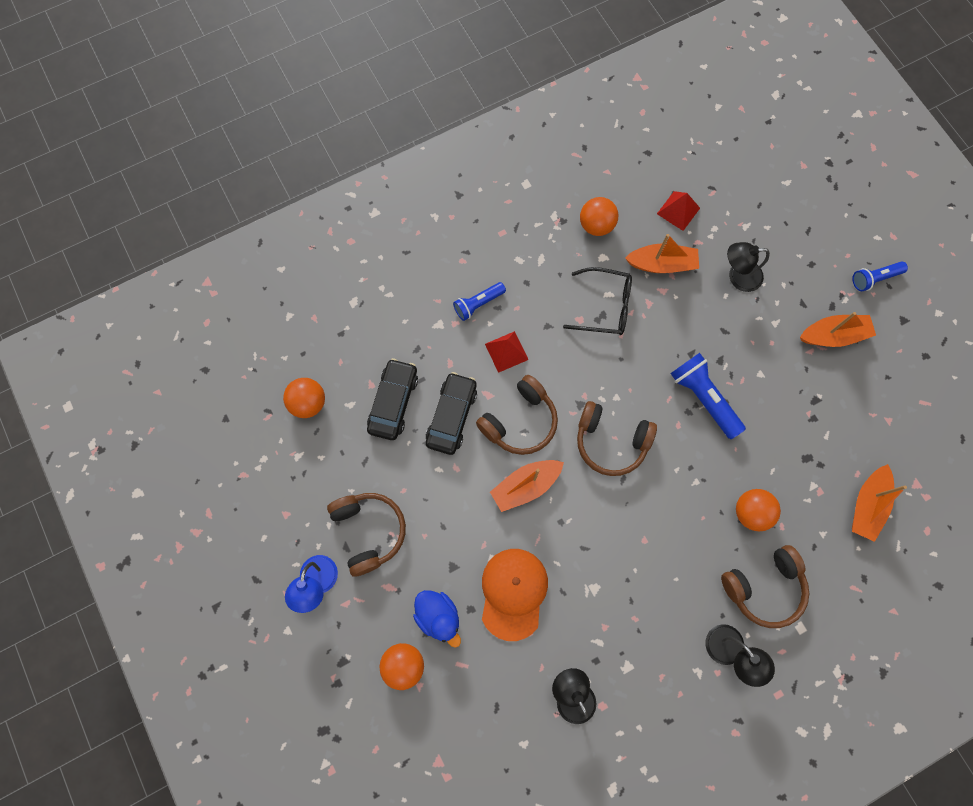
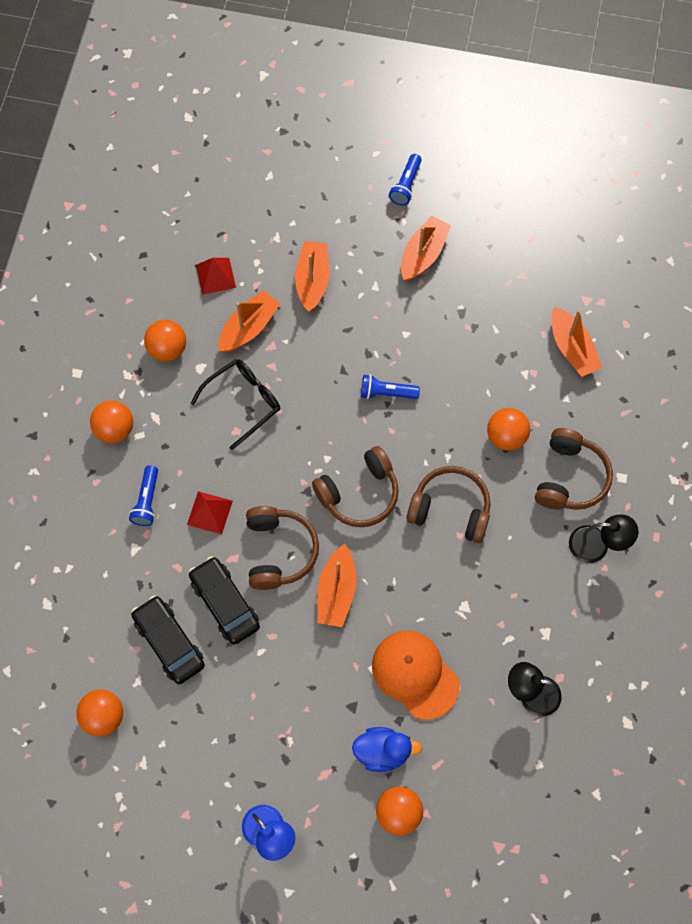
camera: 50 degrees left, 5 degrees down
brown headphones [327,493,406,577] -> brown headphones moved to [406,466,491,543]
blue flashlight [670,353,746,439] -> blue flashlight [361,374,420,399], size x0.63
black lamp [727,242,770,292] -> orange boat [295,241,329,312]
none -> orange ball [90,400,133,443]

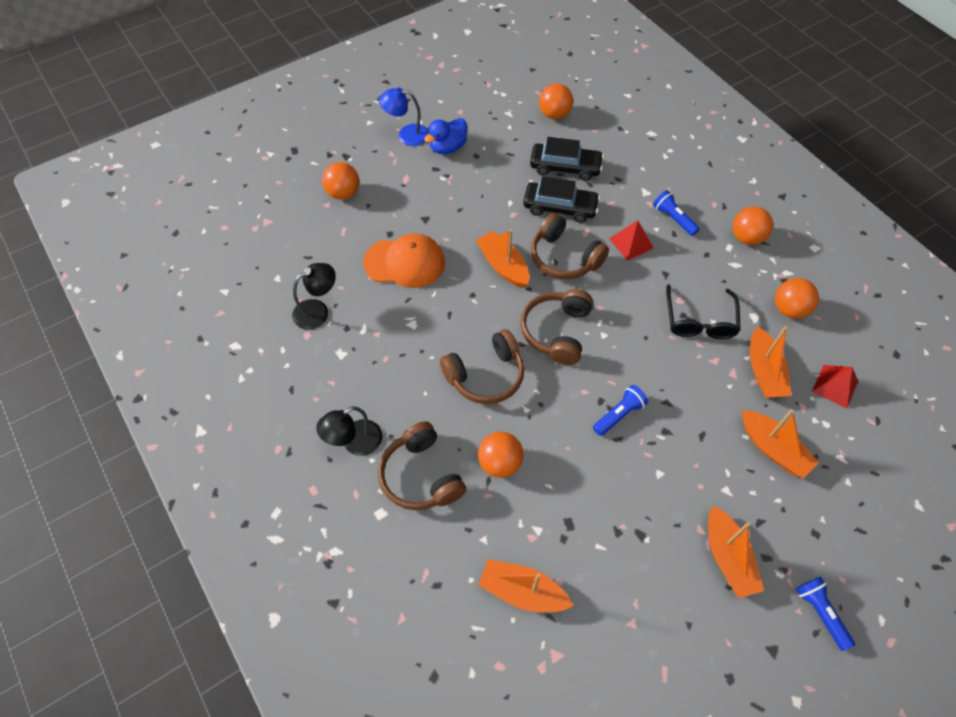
camera: 135 degrees right, 10 degrees down
blue duck [352,727,422,772] -> blue duck moved to [424,118,467,154]

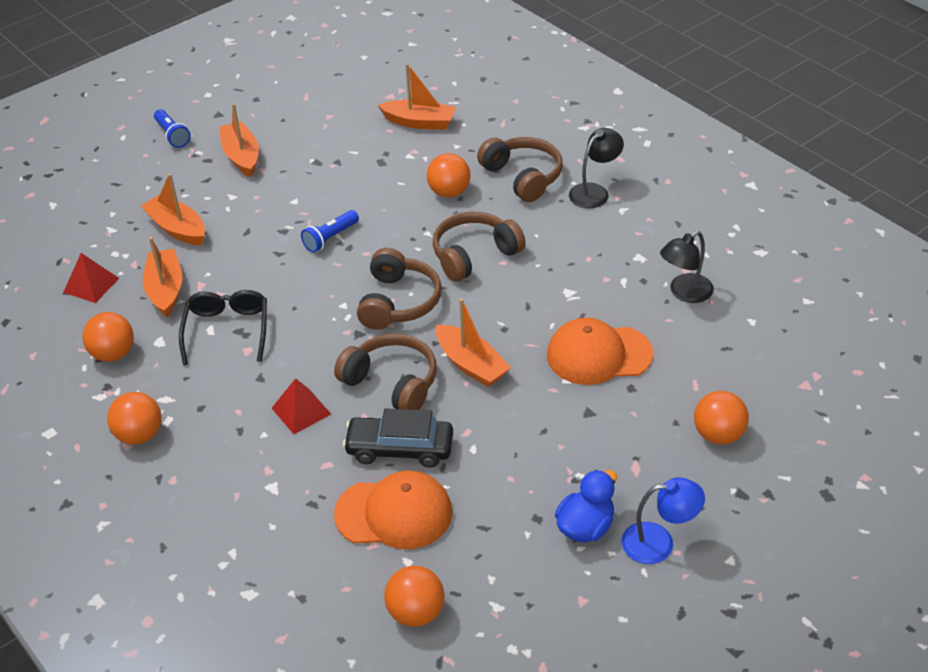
camera: 175 degrees right, 15 degrees down
black car [530,137,604,181] -> orange cap [334,471,452,549]
blue flashlight [653,190,700,236] -> none

